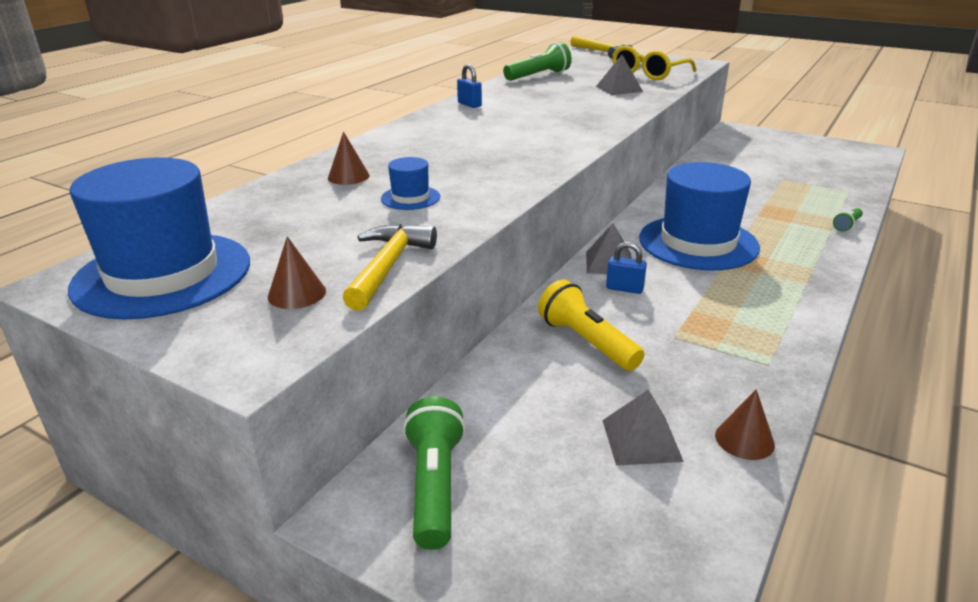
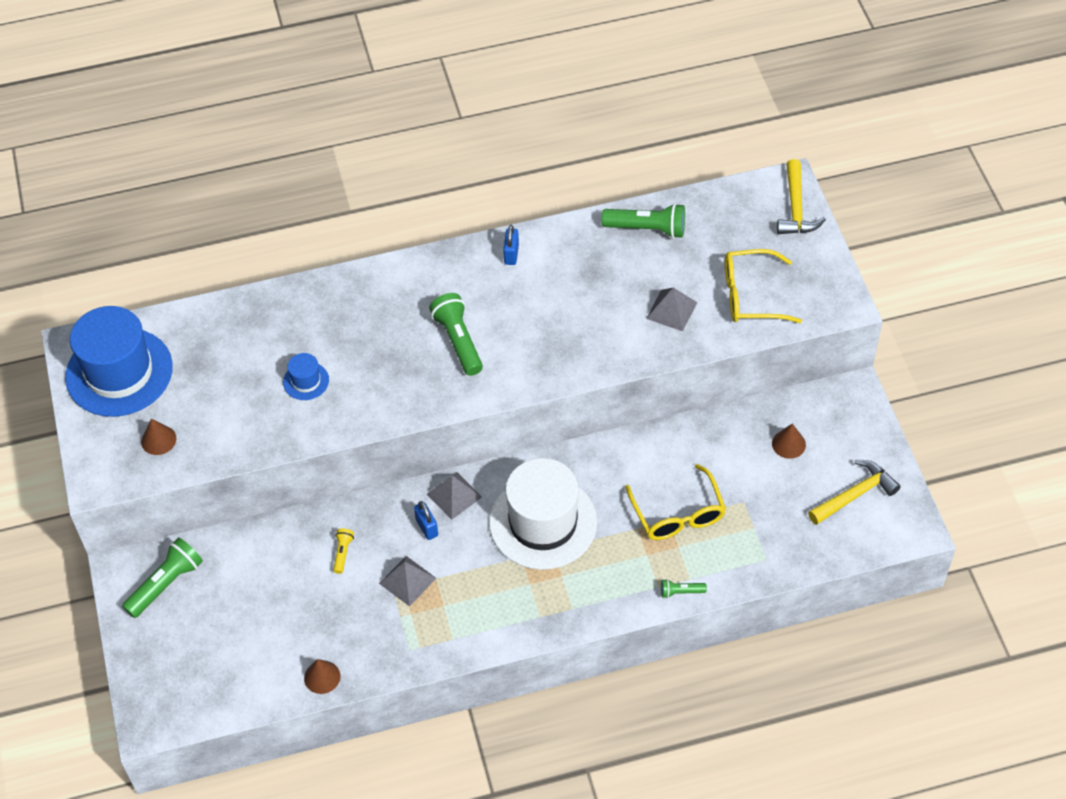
camera: 45 degrees right, 25 degrees up
brown cone [328,132,370,185] -> brown cone moved to [772,424,806,459]
yellow hammer [343,224,437,311] -> yellow hammer moved to [808,460,901,525]
yellow flashlight [538,280,645,371] -> yellow flashlight [333,528,354,574], size x0.51
grey pyramid [602,390,684,466] -> grey pyramid moved to [379,556,436,607]
blue hat [639,162,760,270] -> white hat [489,458,597,570]
none -> green flashlight [429,293,483,376]
none -> yellow glasses [625,464,726,540]

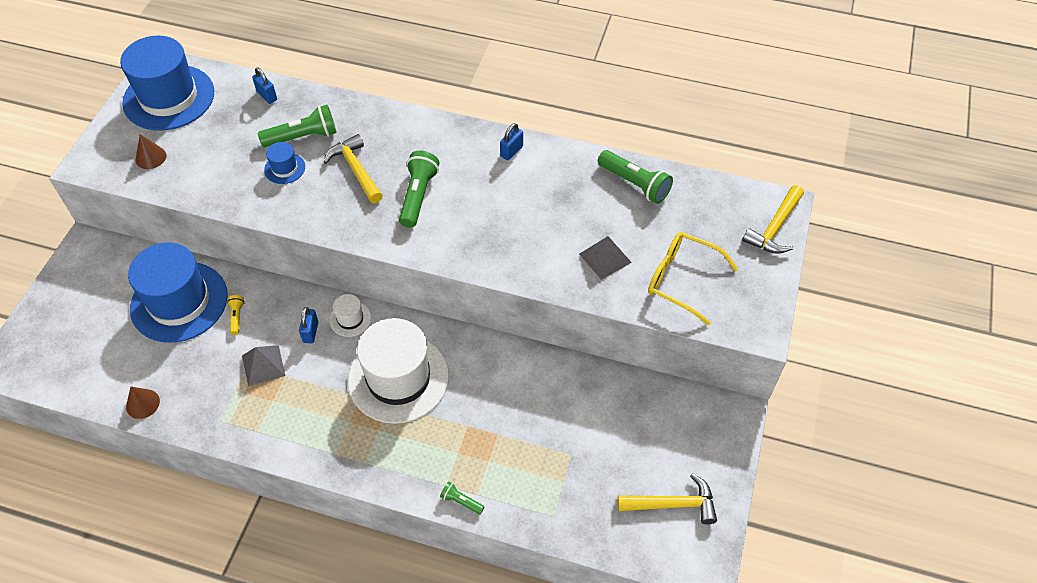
camera: 30 degrees right, 0 degrees up
green flashlight [122,537,203,618] -> green flashlight moved to [258,105,337,147]
yellow flashlight [333,528,354,574] -> yellow flashlight turned 45 degrees counterclockwise [227,295,244,335]
grey pyramid [427,472,482,520] -> white hat [330,294,371,337]
yellow glasses [625,464,726,540] -> none
brown cone [772,424,806,459] -> none
none -> blue hat [128,242,228,343]
none -> blue padlock [252,68,277,104]
none -> yellow hammer [324,134,383,203]

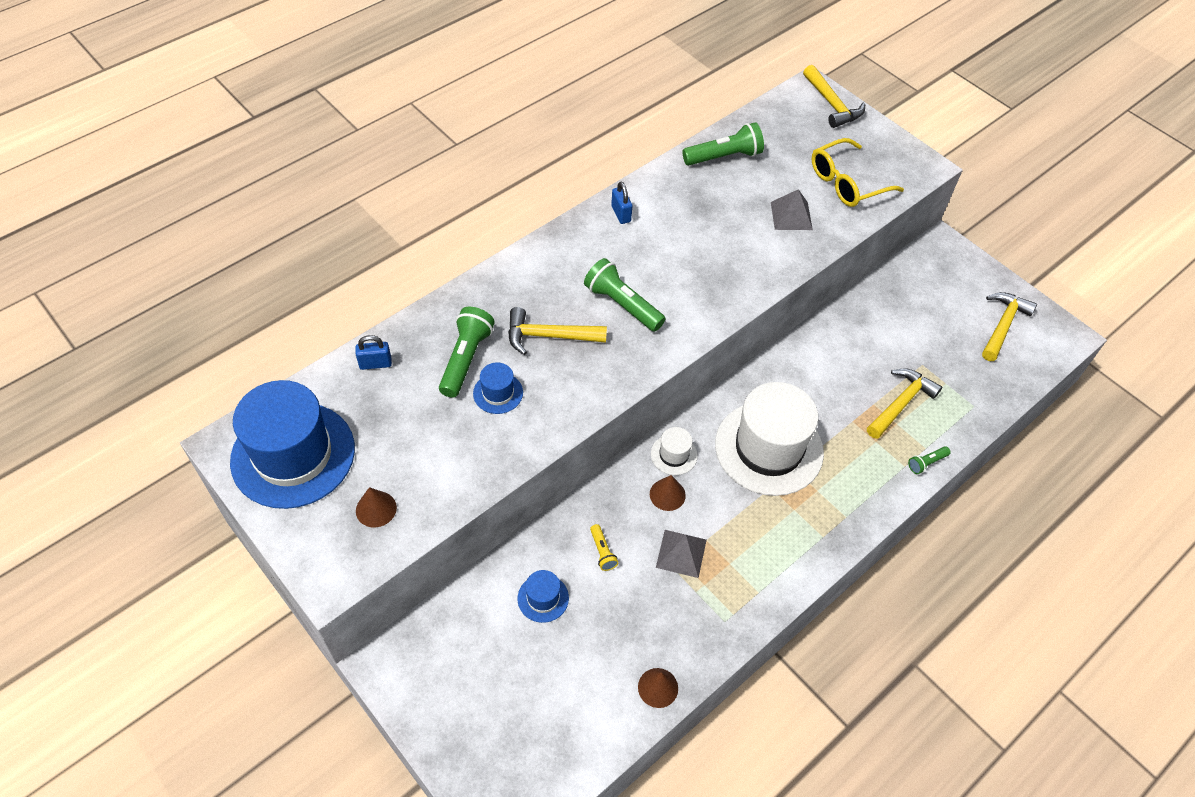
camera: 60 degrees left, 0 degrees up
blue hat [128,242,228,343] -> blue hat [518,570,569,623], size x0.43
yellow flashlight [227,295,244,335] -> yellow flashlight turned 135 degrees counterclockwise [590,524,618,571]
blue padlock [299,307,318,343] -> brown cone [650,475,686,511]
none -> yellow hammer [867,368,942,439]

